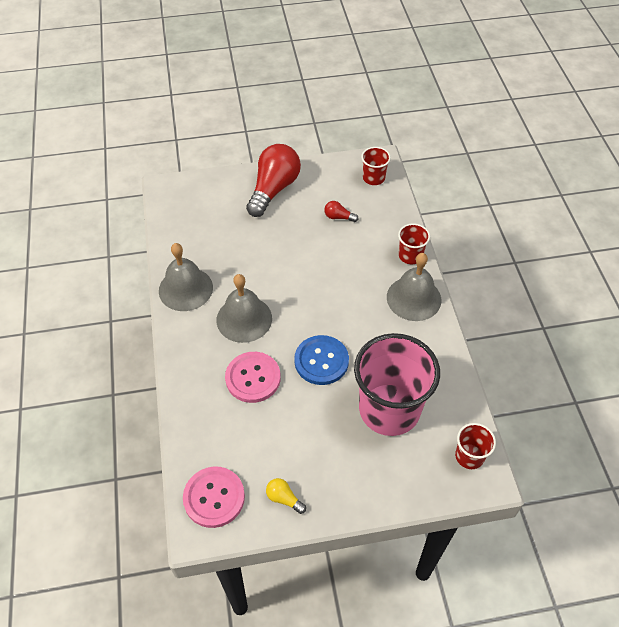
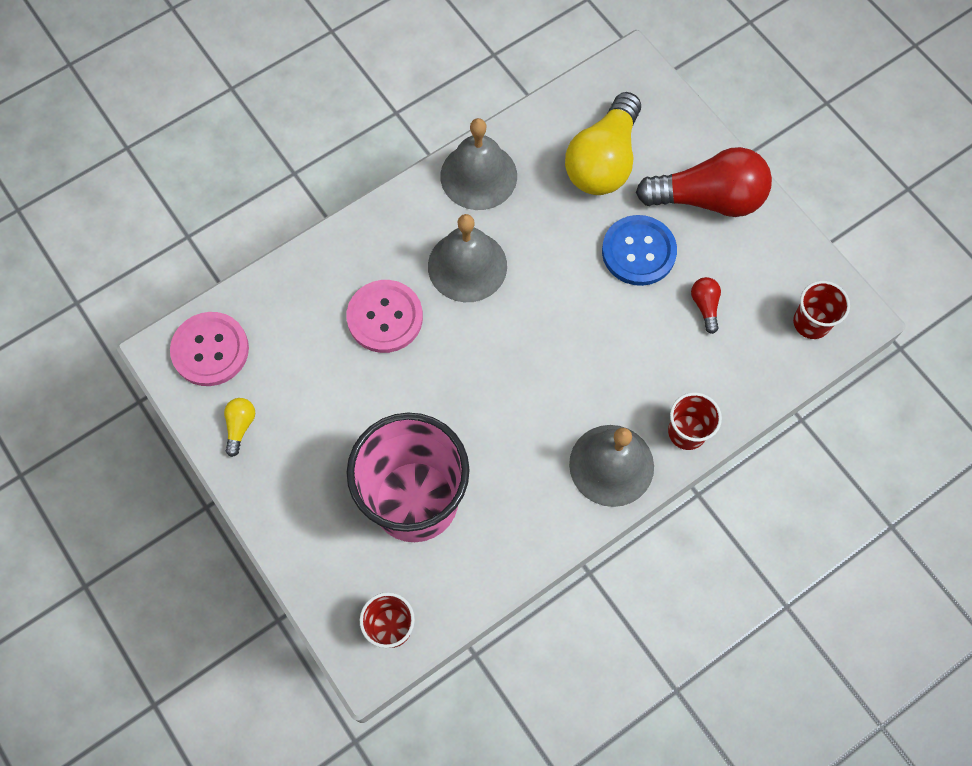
camera: 65 degrees right, 15 degrees up
blue button [294,335,349,385] -> blue button moved to [602,215,677,286]
none -> yellow light bulb [565,92,641,195]

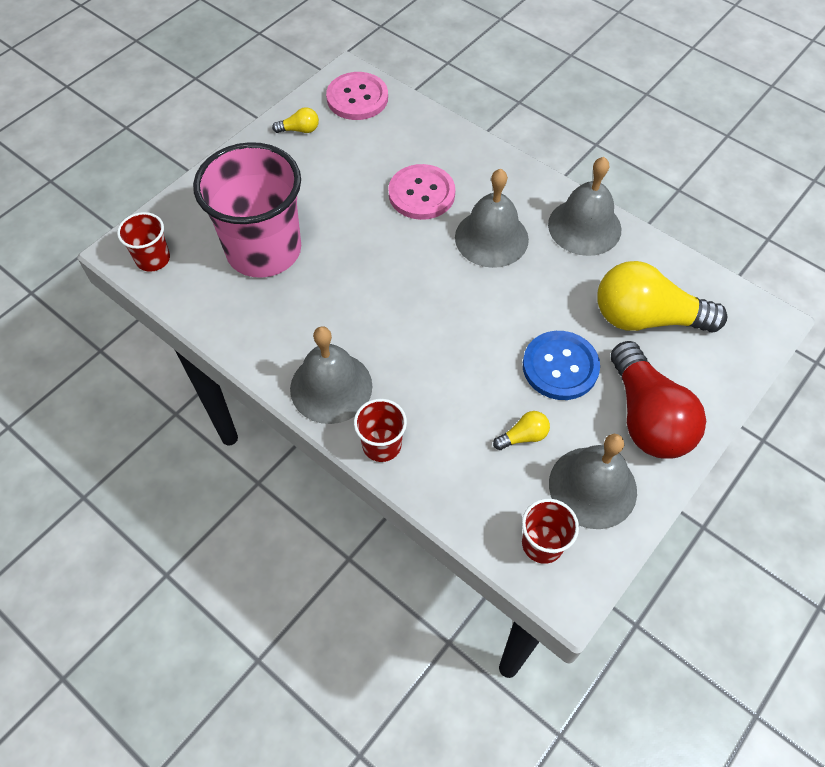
camera: 75 degrees right, 10 degrees down
red light bulb [691,277,721,334] -> yellow light bulb [493,411,550,450]
none -> grey bell [549,434,637,529]

